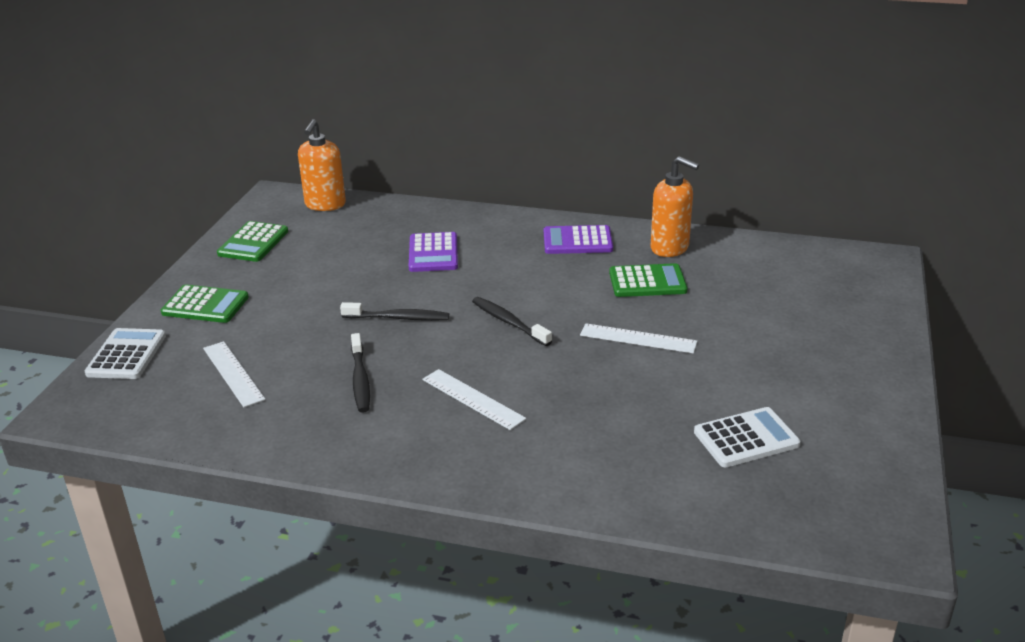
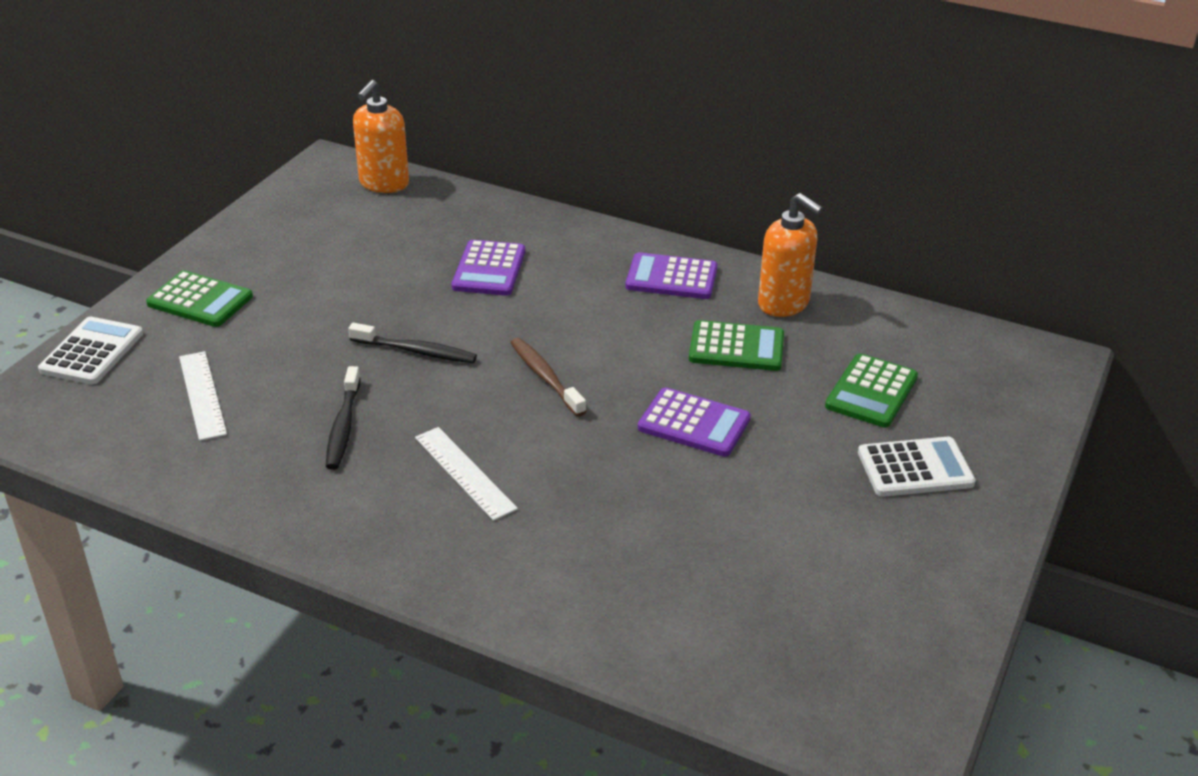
camera: 10 degrees right, 5 degrees up
green calculator [217,221,288,262] -> green calculator moved to [825,353,918,428]
black toothbrush [472,297,552,346] -> brown toothbrush [510,338,586,417]
white ruler [580,323,697,354] -> purple calculator [638,388,751,457]
white calculator [694,407,800,468] -> white calculator moved to [858,437,976,497]

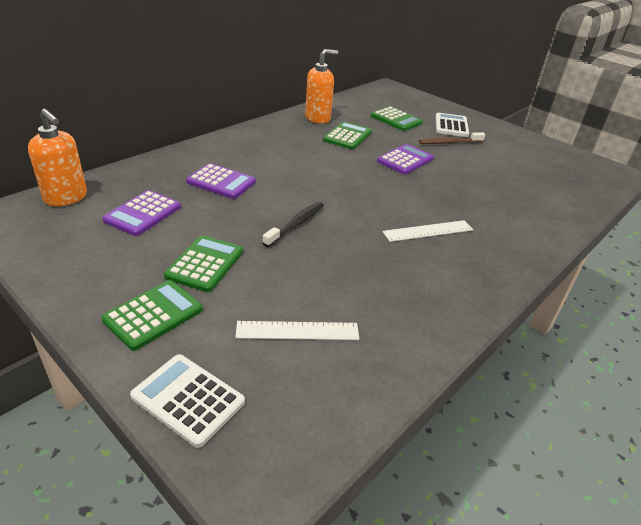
camera: 75 degrees left, 0 degrees up
black toothbrush [326,366,361,470] -> none
brown toothbrush [510,338,586,417] -> brown toothbrush moved to [419,132,485,144]
purple calculator [625,252,718,299] -> purple calculator moved to [102,190,181,236]
none -> green calculator [164,235,243,292]

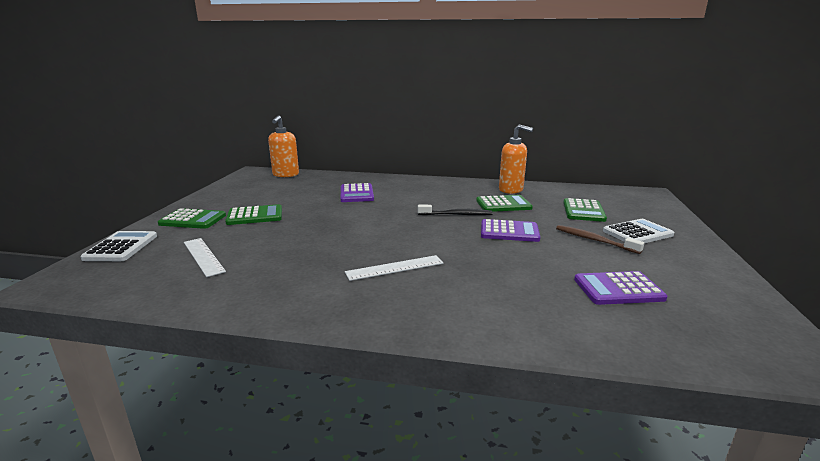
camera: 60 degrees right, 15 degrees down
purple calculator [102,190,181,236] -> purple calculator moved to [574,271,668,305]
black toothbrush [263,202,324,247] -> black toothbrush moved to [418,205,493,215]
white ruler [382,220,473,242] -> white ruler turned 60 degrees counterclockwise [345,255,444,281]

